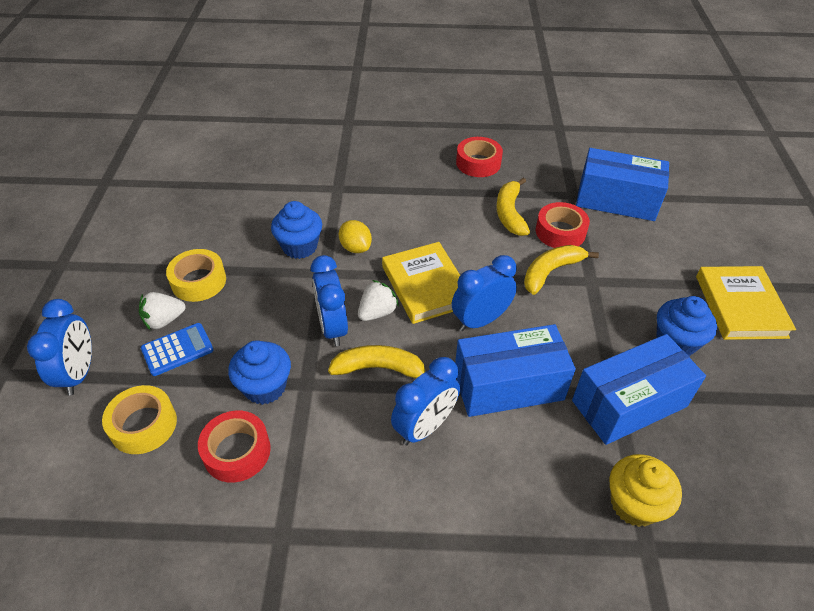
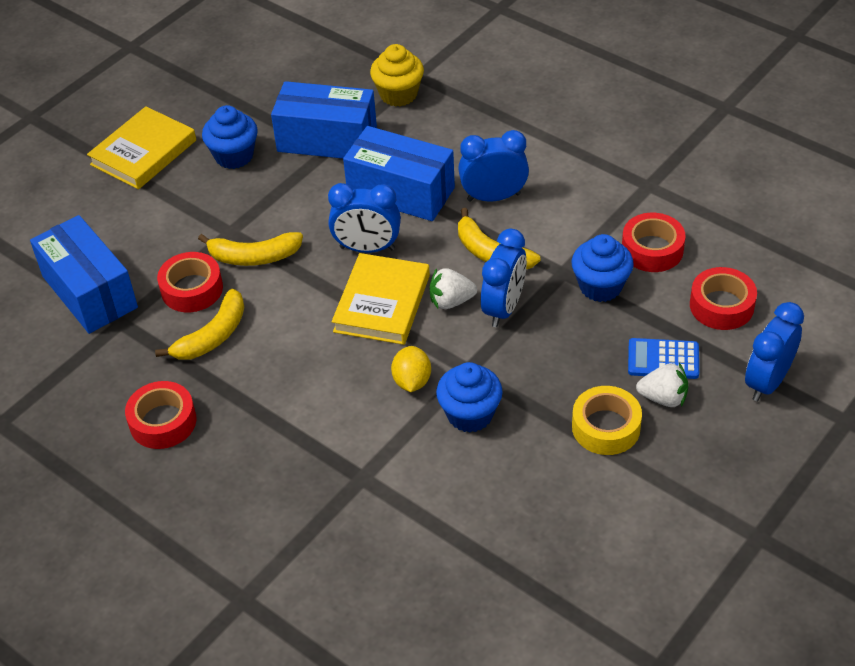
camera: 140 degrees left, 0 degrees up
yellow tape [102,385,177,454] -> red tape [690,267,757,330]

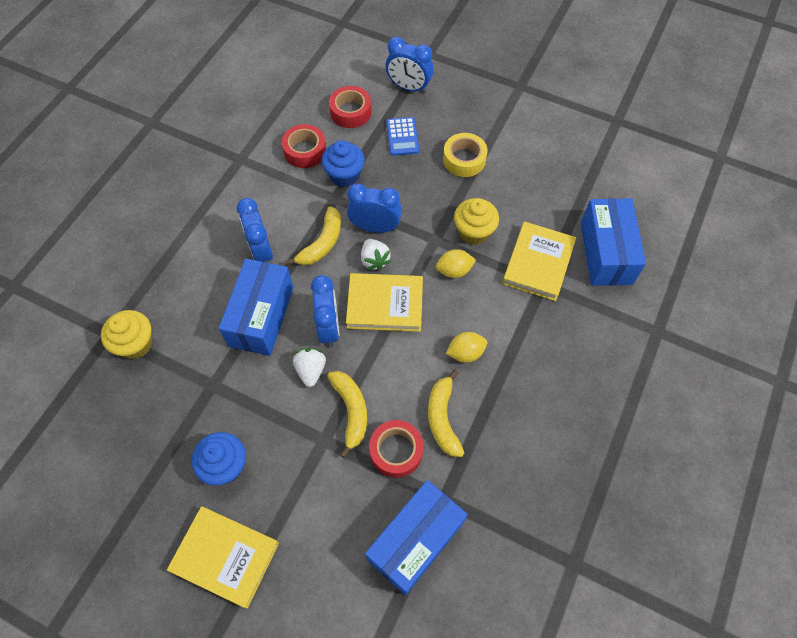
camera: 105 degrees left, 15 degrees up
red tape [125,381,196,449] -> none
yellow banana [155,289,244,360] -> yellow banana turned 120 degrees counterclockwise [428,370,464,457]
blue box [271,81,377,159] -> blue box moved to [581,198,646,286]
blue cupcake [436,362,503,433] -> yellow cupcake [454,198,499,245]
white strawberry [636,363,688,407] -> white strawberry moved to [293,348,326,387]
none -> yellow lemon [446,332,487,363]
none -> yellow book [502,221,576,301]

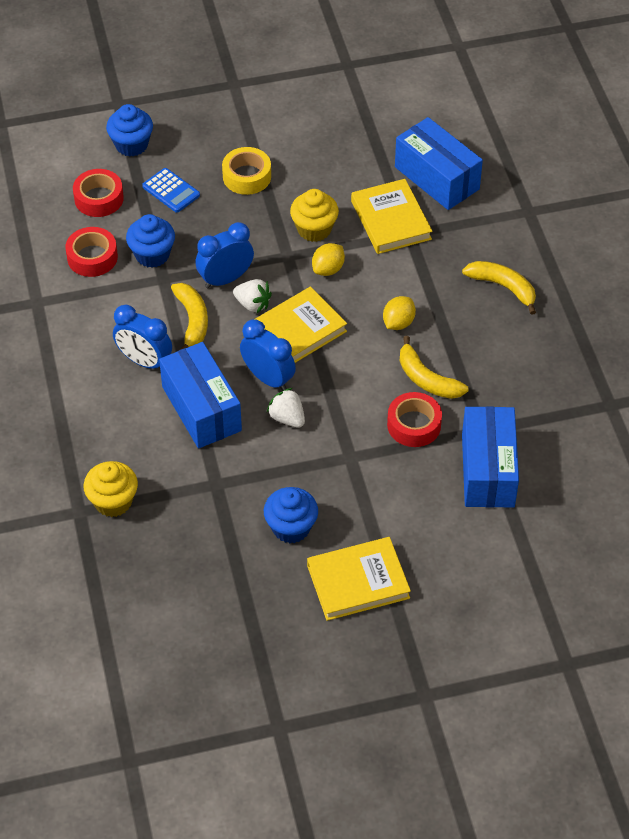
camera: 40 degrees left, 10 degrees down
yellow banana [327,371,367,458] -> yellow banana moved to [462,261,536,315]
blue clock [386,37,434,93] -> blue cupcake [106,104,153,157]

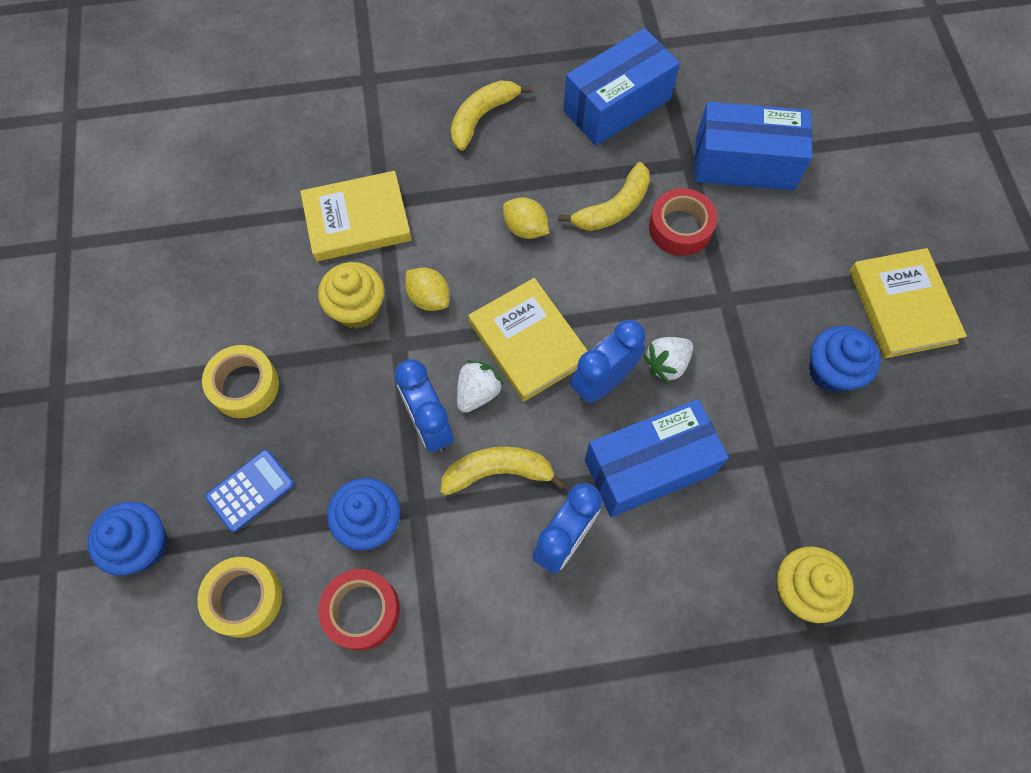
camera: 85 degrees left, 15 degrees up
red tape [73,169,124,217] -> yellow tape [197,557,282,638]
blue box [395,117,483,210] -> blue box moved to [563,28,680,146]

